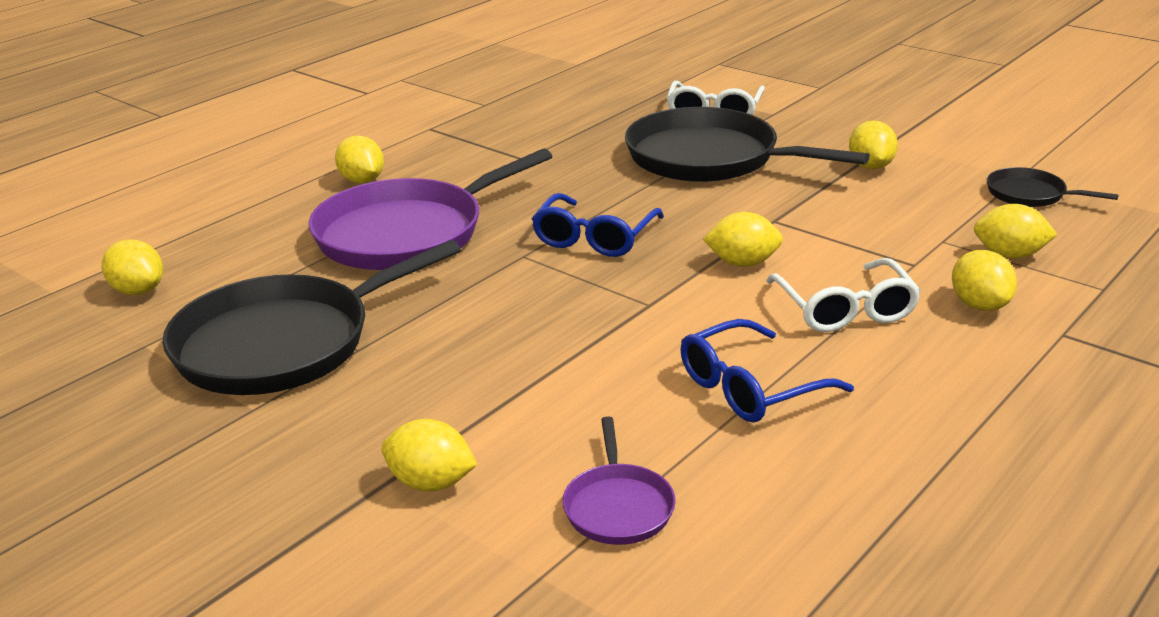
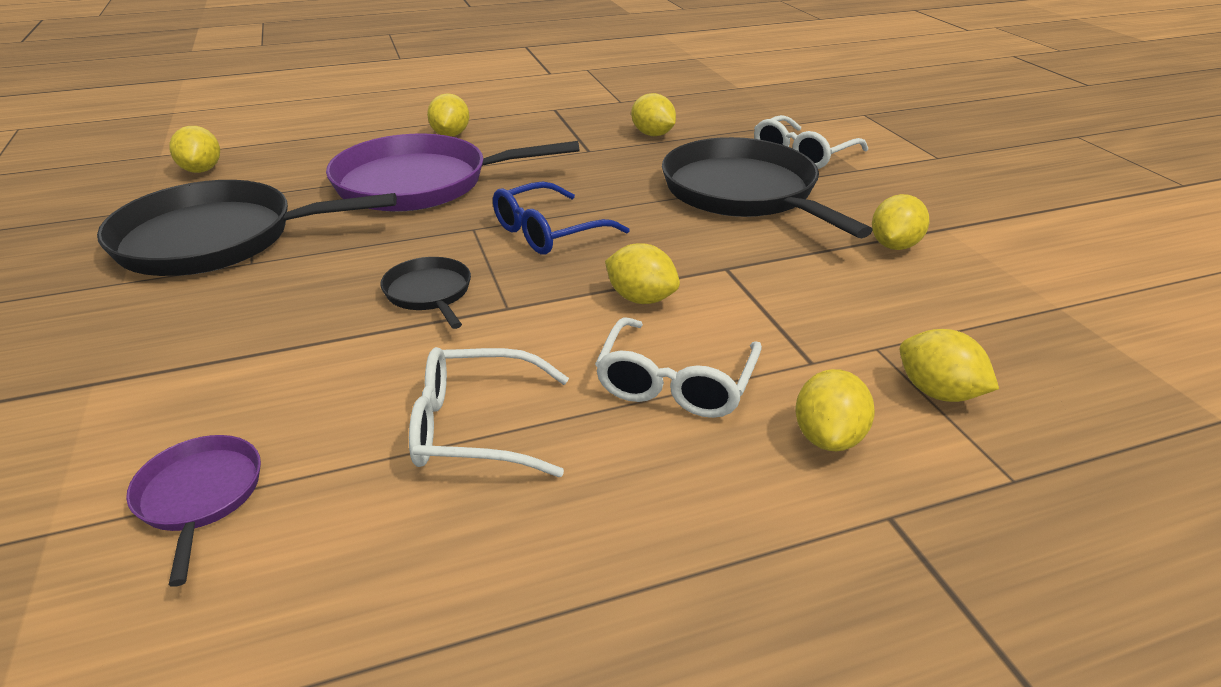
camera: 30 degrees right, 5 degrees up
yellow lemon [381,419,477,491] -> yellow lemon moved to [631,93,676,136]
purple pan [562,416,676,545] -> purple pan turned 135 degrees clockwise [126,435,261,587]
blue glasses [680,319,854,422] -> white glasses [409,347,569,477]
black pan [987,167,1119,207] -> black pan moved to [380,257,471,329]

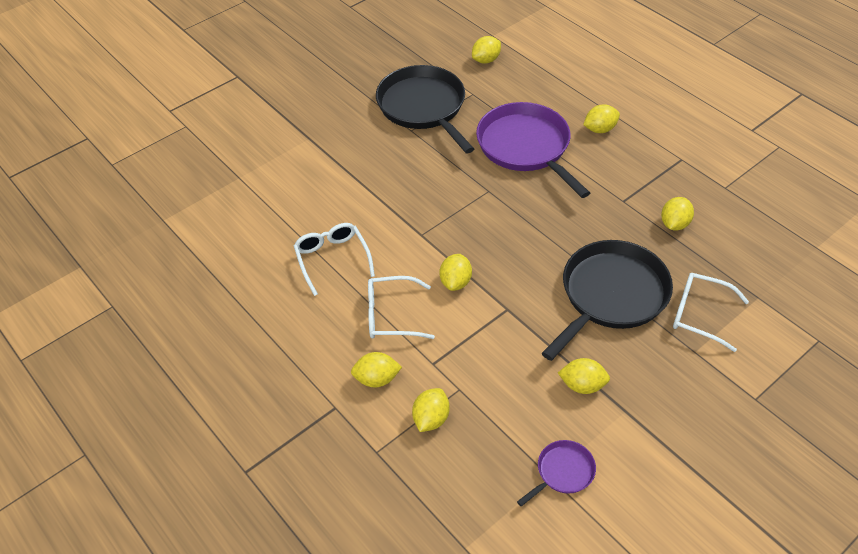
camera: 70 degrees right, 15 degrees up
purple pan [126,435,261,587] -> purple pan moved to [517,440,596,506]
black pan [380,257,471,329] -> none
blue glasses [493,181,629,254] -> none

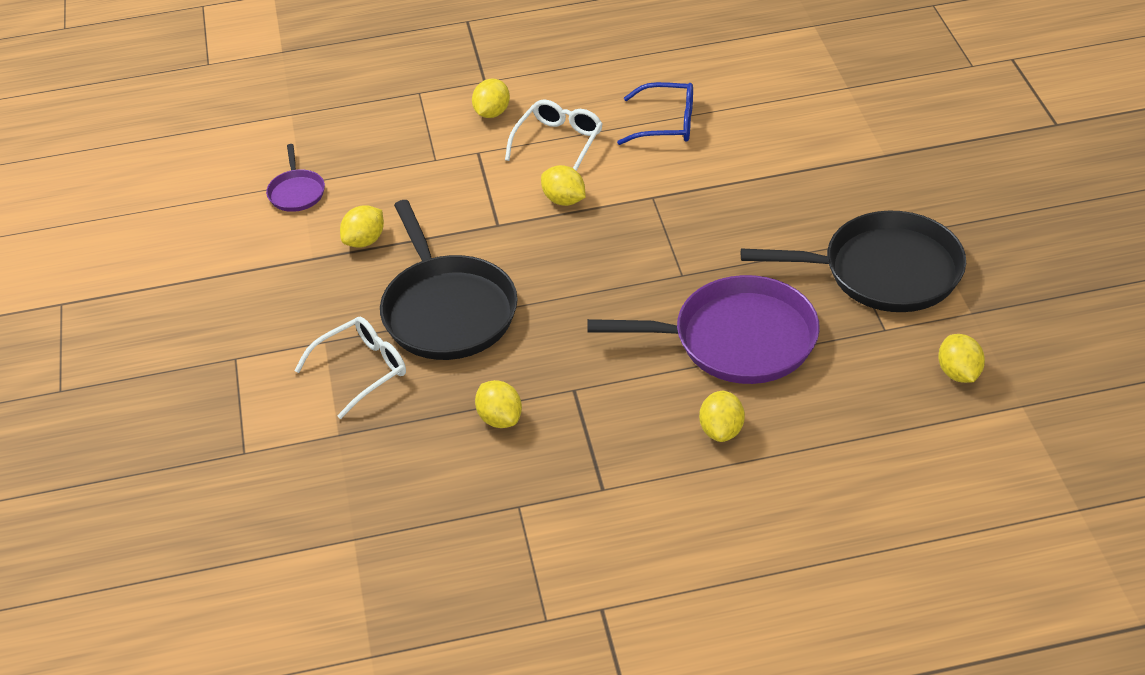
camera: 120 degrees right, 5 degrees down
white glasses [294,223,375,296] -> blue glasses [617,82,693,145]
yellow lemon [412,388,450,432] -> none

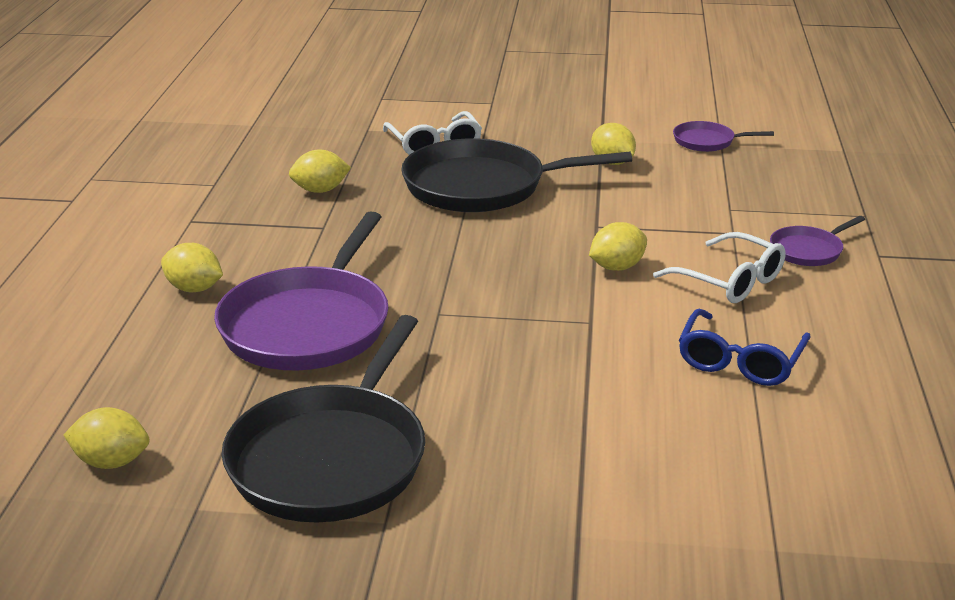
camera: 105 degrees right, 15 degrees down
yellow lemon [472,79,510,118] -> purple pan [770,216,865,266]

